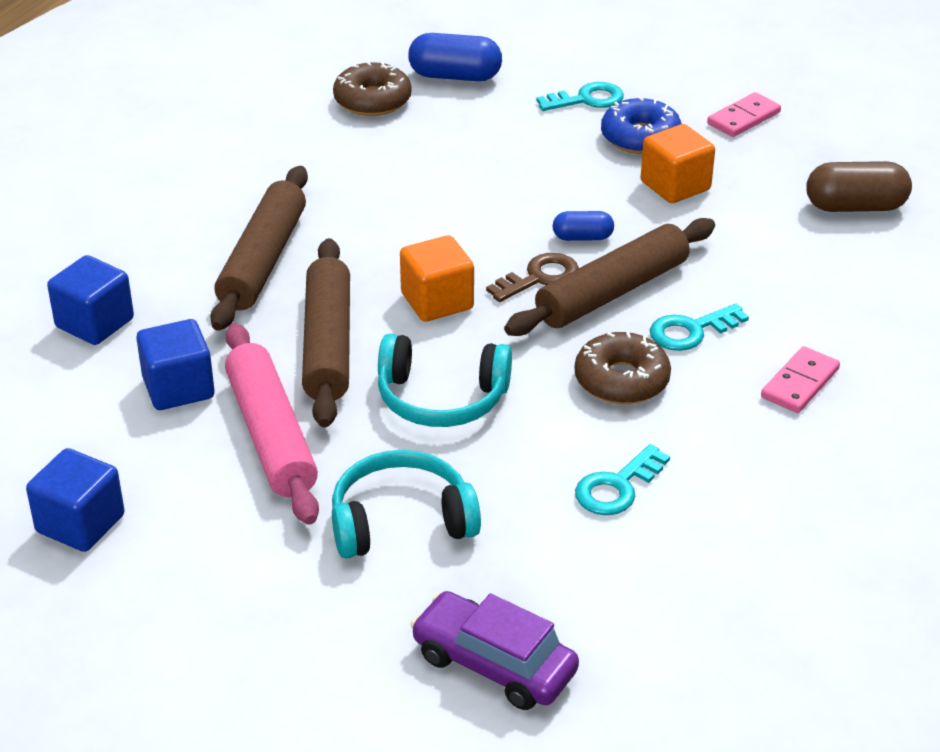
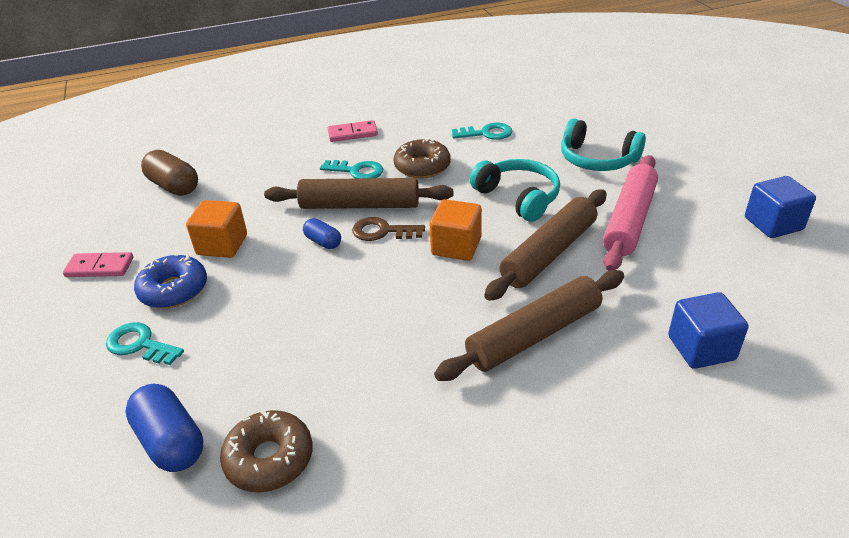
camera: 135 degrees left, 0 degrees up
blue cube [136,319,215,410] -> none
purple car [410,591,579,710] -> none

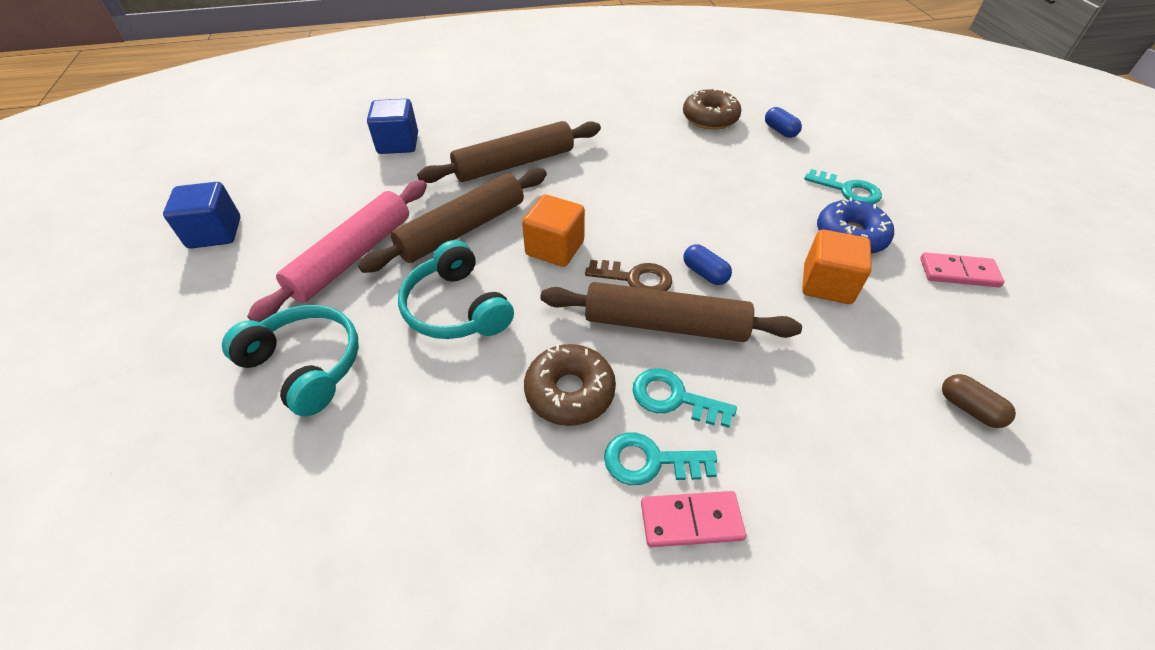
camera: 175 degrees left, 10 degrees up
blue capsule [125,384,203,472] -> blue capsule [765,107,802,138], size x0.58
brown capsule [141,150,198,196] -> brown capsule [942,374,1016,428], size x0.58
turquoise key [452,122,512,140] -> turquoise key moved to [604,432,717,485]

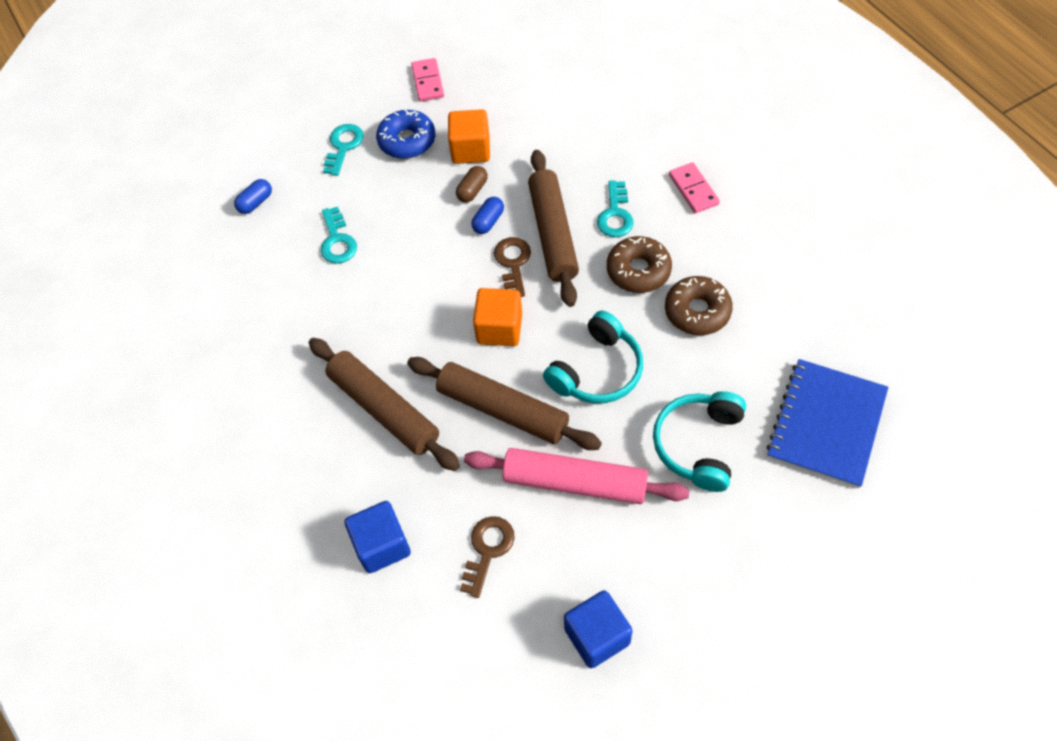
camera: 105 degrees left, 10 degrees up
turquoise key [604,432,717,485] -> turquoise key moved to [321,206,357,264]
brown donut [683,88,741,130] -> brown donut moved to [665,276,733,335]
brown capsule [942,374,1016,428] -> brown capsule moved to [456,166,488,202]
none -> brown key [460,516,515,598]
none -> blue notebook [766,359,888,488]

